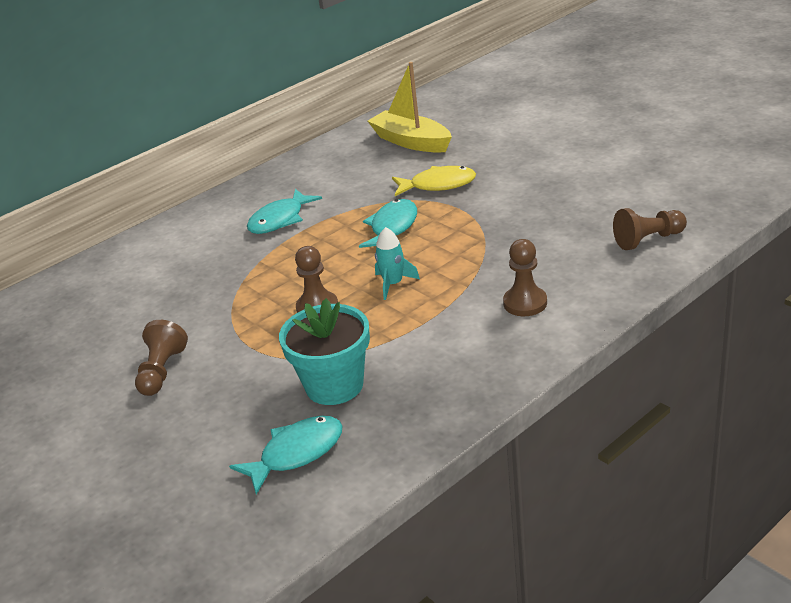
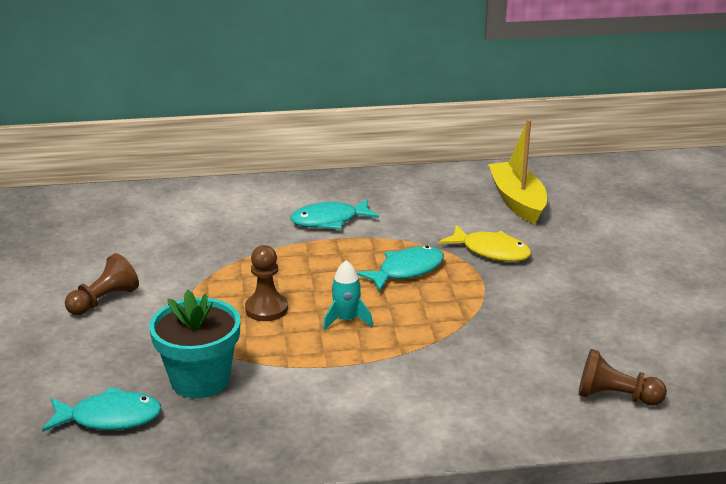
camera: 30 degrees right, 5 degrees down
brown pawn [503,239,547,316] -> none

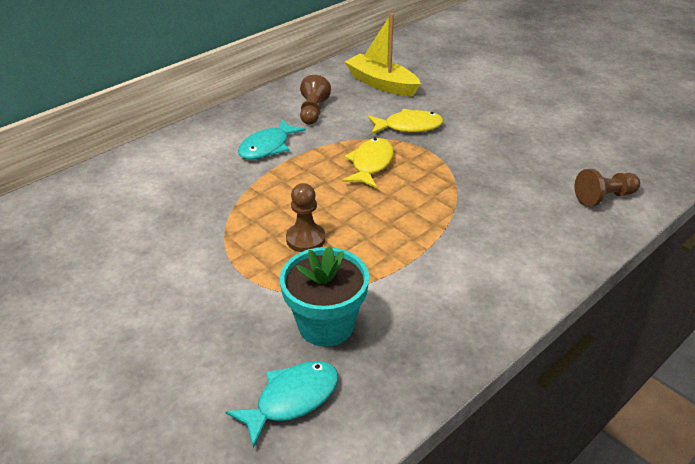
camera: 35 degrees left, 10 degrees up
brown pawn [65,253,139,315] -> brown pawn moved to [300,75,331,125]
turquoise rocket [323,260,373,330] -> none
turquoise fish [356,246,444,292] -> yellow fish [342,138,394,188]

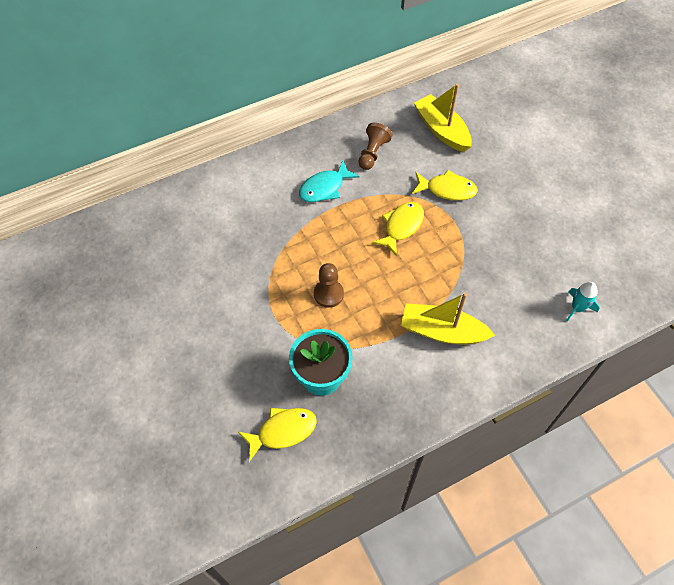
camera: 15 degrees right, 20 degrees up
turquoise fish [225,361,338,448] -> yellow fish [238,408,317,462]
brown pawn [574,169,640,207] -> turquoise rocket [566,282,600,321]
none -> yellow boat [401,293,495,344]

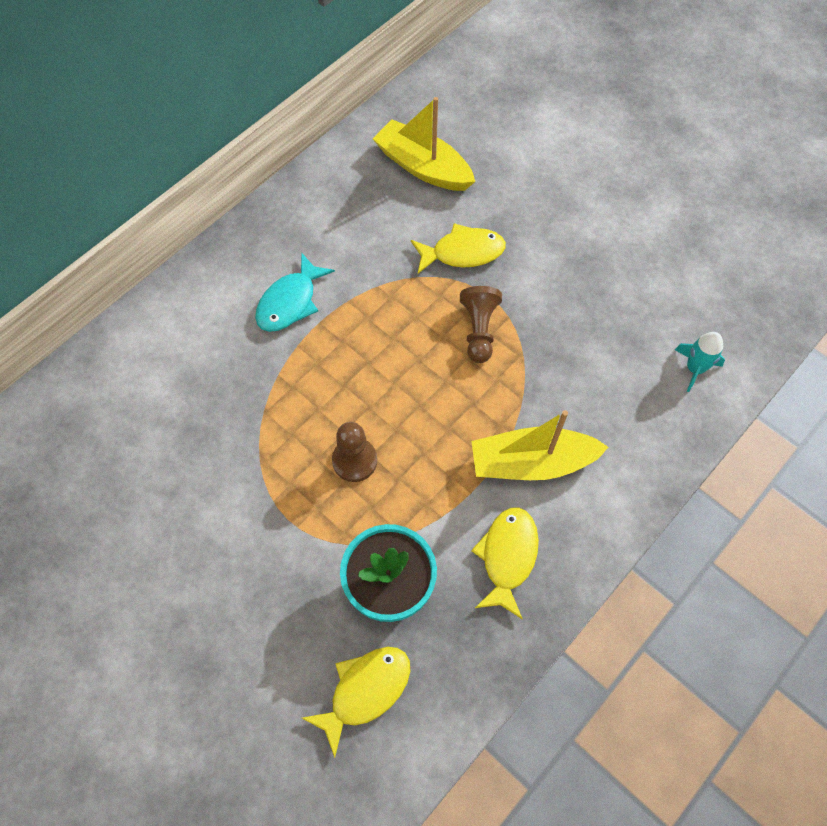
camera: 20 degrees left, 5 degrees up
brown pawn [358,123,392,170] -> brown pawn moved to [460,286,502,363]
yellow fish [372,202,424,256] -> yellow fish moved to [471,508,539,619]

